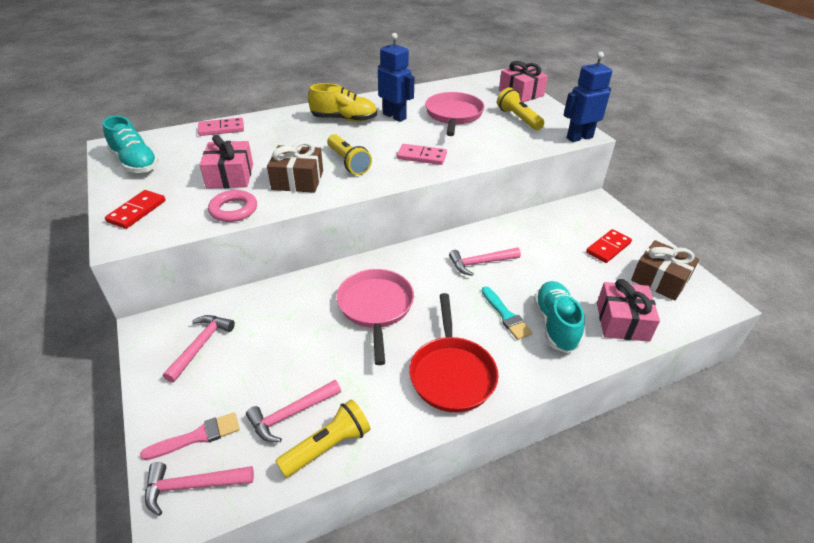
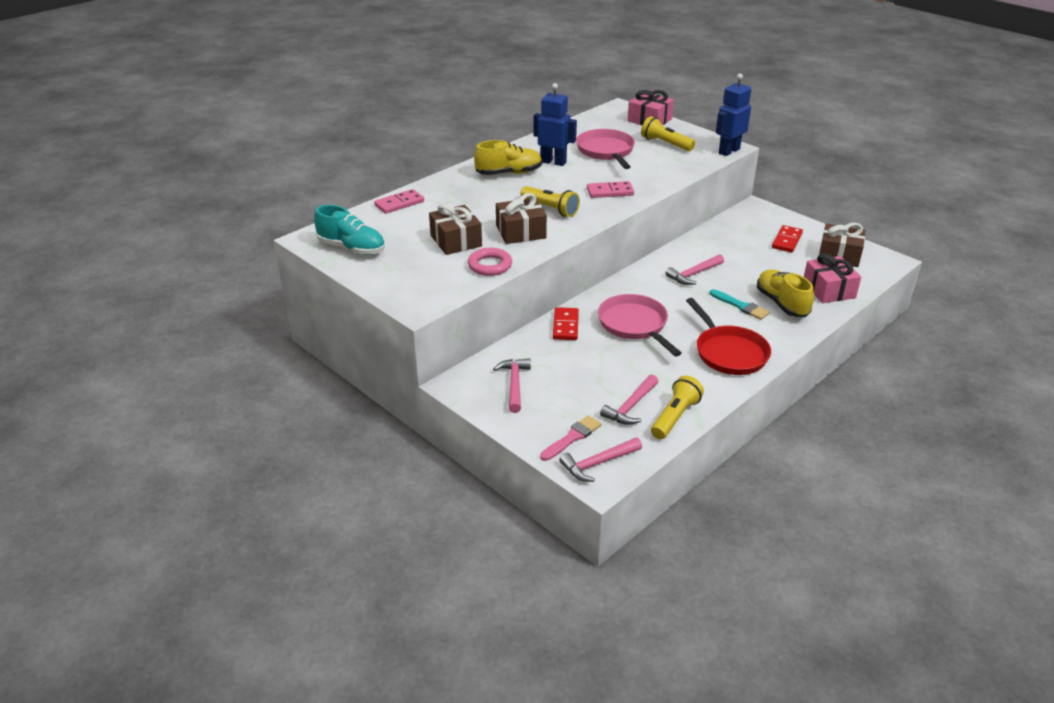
camera: 20 degrees left, 5 degrees down
red domino [105,190,166,229] -> red domino moved to [553,307,579,340]
pink gift [199,135,253,189] -> brown gift [429,203,482,255]
turquoise shoe [534,281,585,353] -> yellow shoe [757,270,814,317]

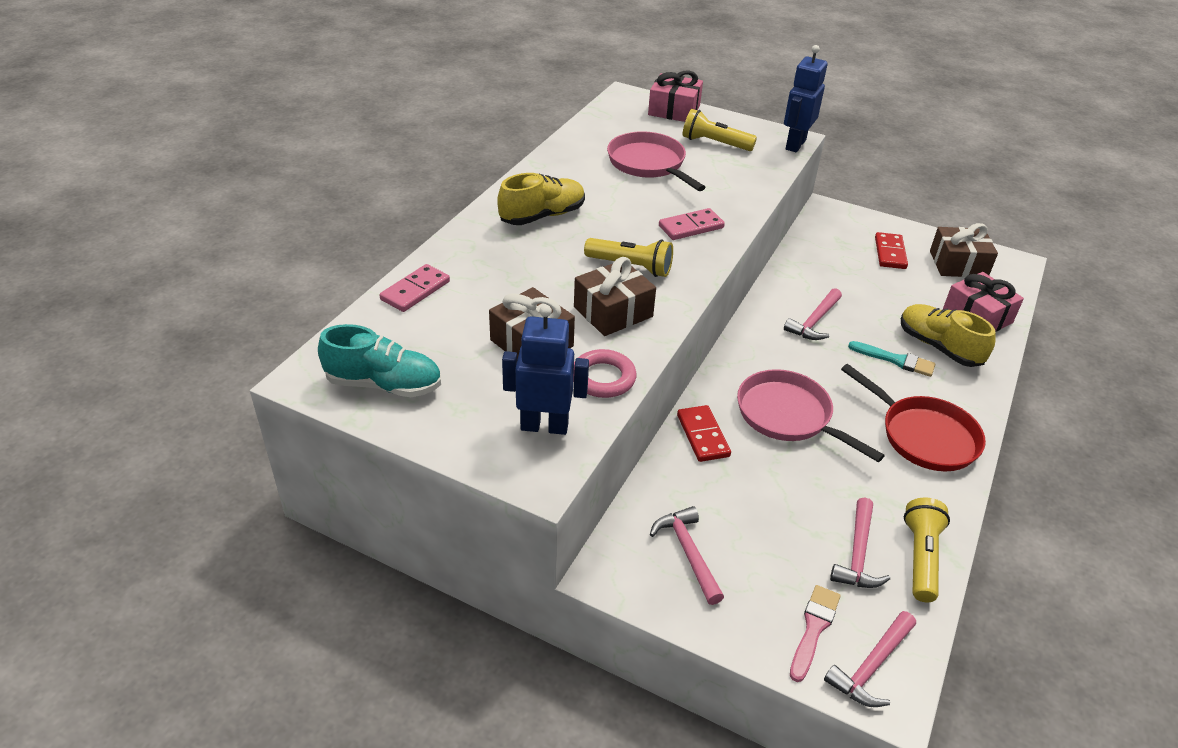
camera: 20 degrees left, 5 degrees up
blue robot [533,83,577,166] -> blue robot moved to [502,305,589,435]

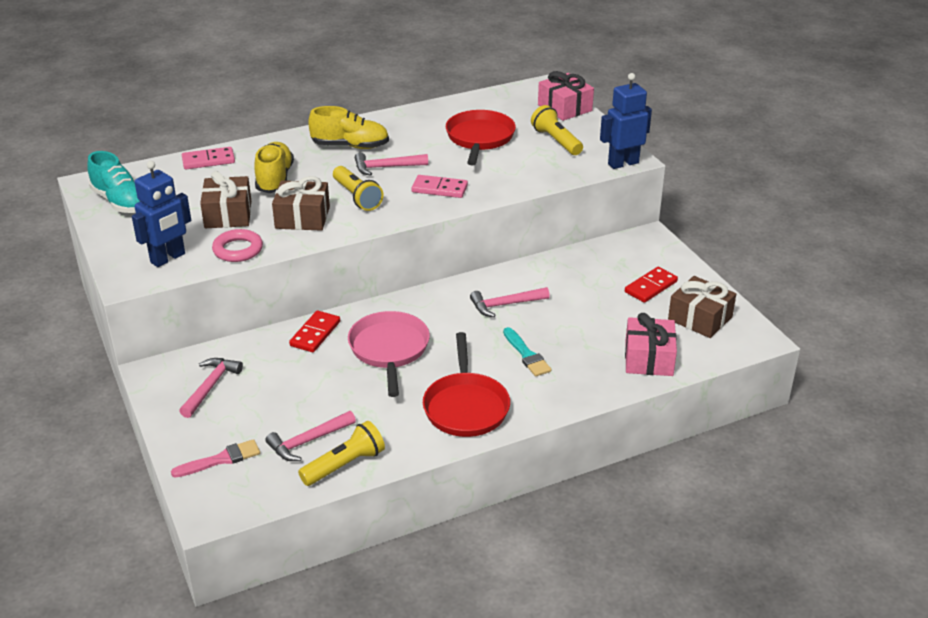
camera: 40 degrees right, 5 degrees down
blue robot [502,305,589,435] -> blue robot turned 90 degrees clockwise [132,161,191,267]
pink pan [607,131,706,191] -> red pan [446,110,516,165]
pink hammer [824,611,916,707] -> pink hammer moved to [355,152,428,176]
yellow shoe [901,304,996,367] -> yellow shoe moved to [254,142,294,193]

